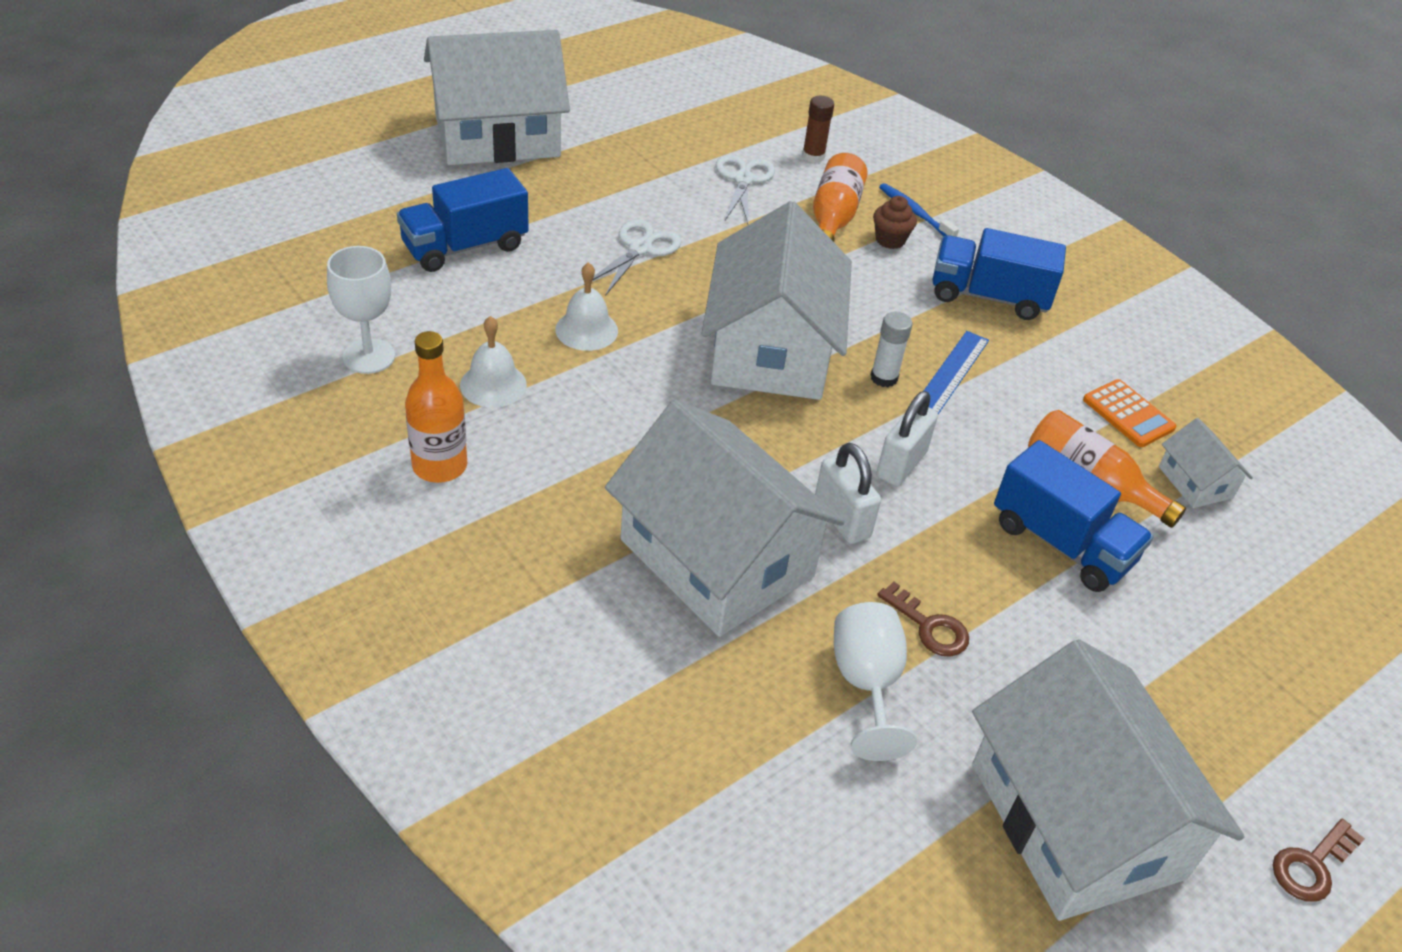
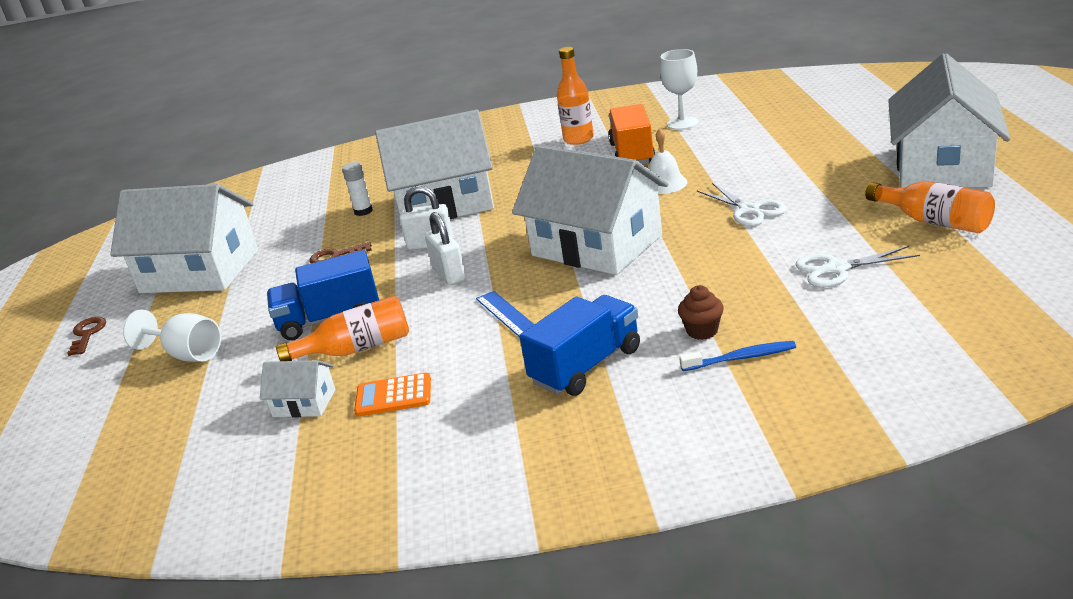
camera: 130 degrees right, 15 degrees down
blue truck [397,168,529,272] -> none
white bell [460,316,527,408] -> orange truck [608,104,656,165]
white scissors [716,155,775,224] -> white scissors turned 135 degrees clockwise [796,246,920,287]
brown glue stick [802,96,834,163] -> none
orange bottle [813,153,868,242] -> orange bottle moved to [865,181,995,233]
white goblet [834,602,917,761] -> white goblet moved to [123,309,221,362]
white glue stick [870,312,913,387] -> white glue stick moved to [342,162,373,216]

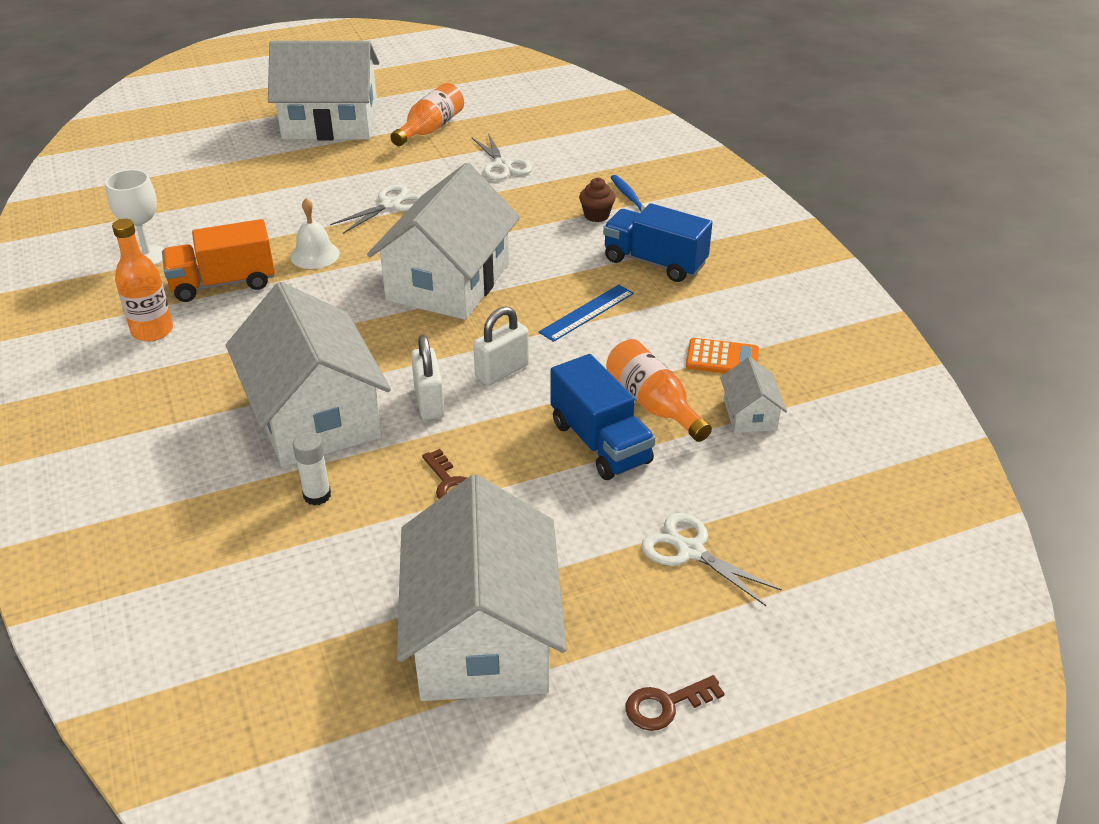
camera: 110 degrees left, 10 degrees up
white goblet [123,309,221,362] -> white scissors [641,513,782,606]
orange calculator [354,372,431,417] -> orange calculator turned 60 degrees counterclockwise [686,338,759,373]

